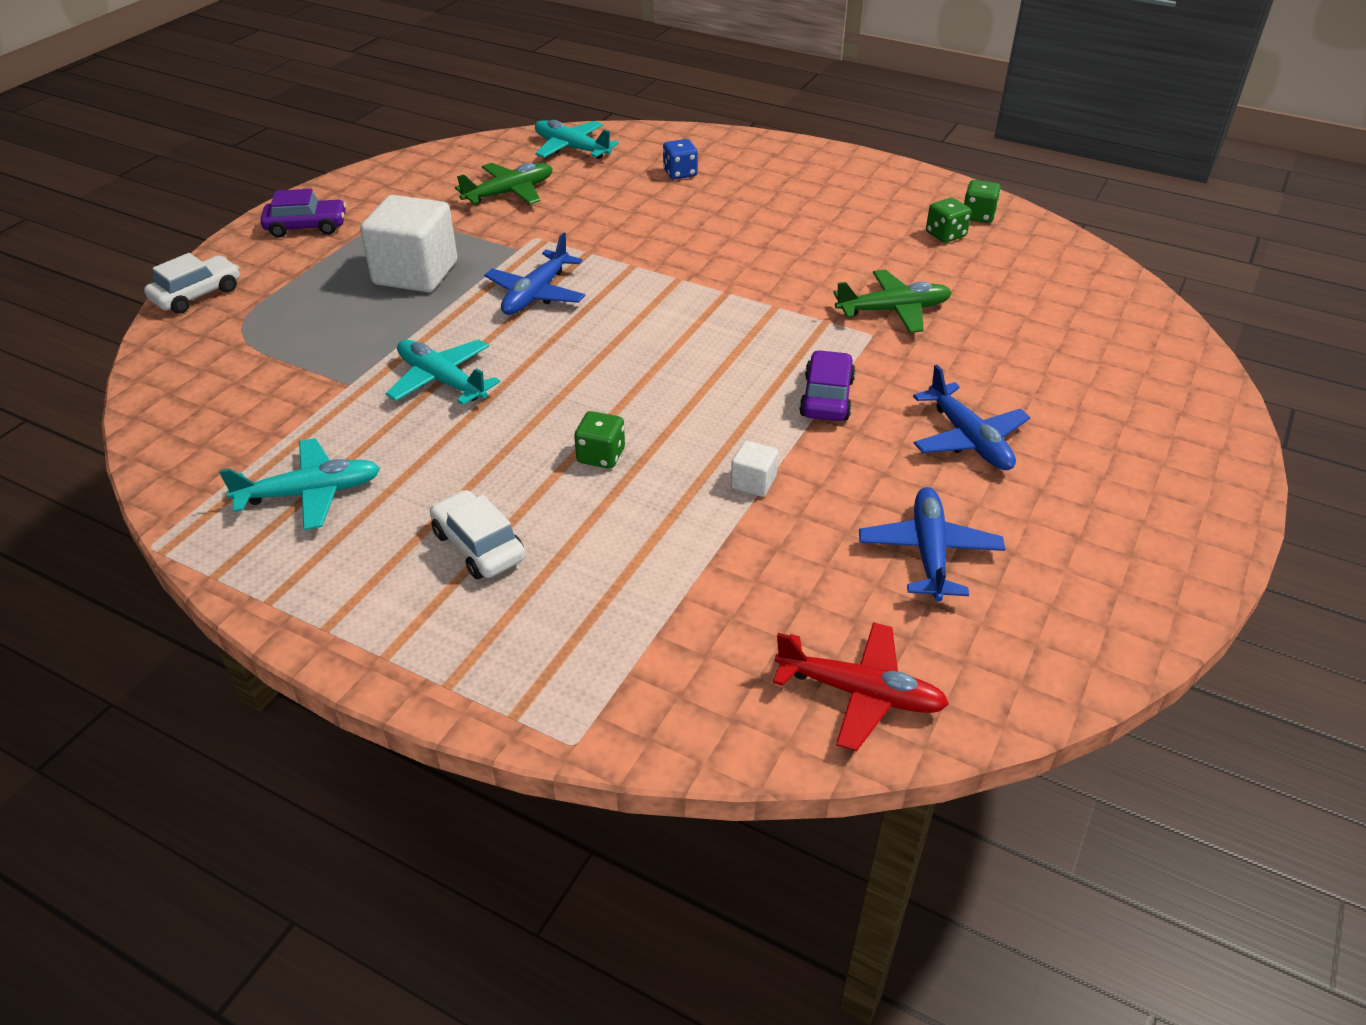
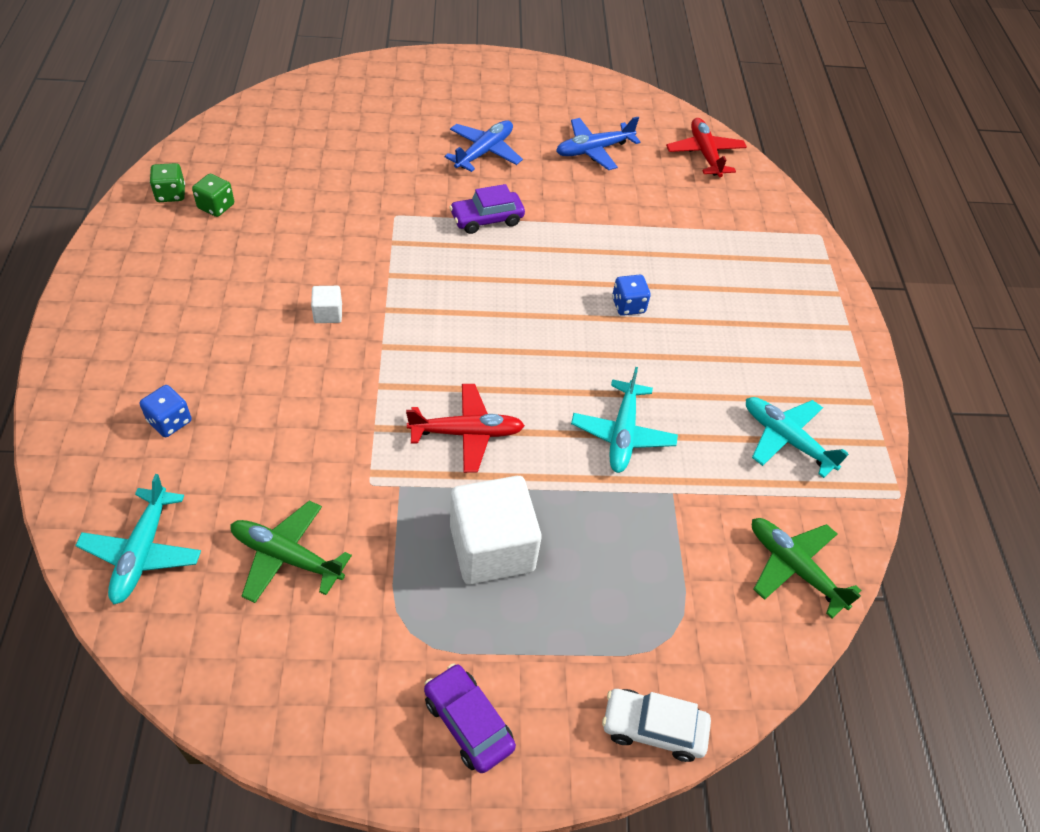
camera: 125 degrees left, 10 degrees up
white car [430,490,525,579] -> none
blue plane [484,232,585,315] -> red plane [406,384,525,473]
green dice [574,411,625,469] -> blue dice [612,275,651,316]
white cube [731,441,778,497] -> white cube moved to [311,286,342,323]
green plane [834,270,952,333] -> green plane moved to [752,518,861,618]

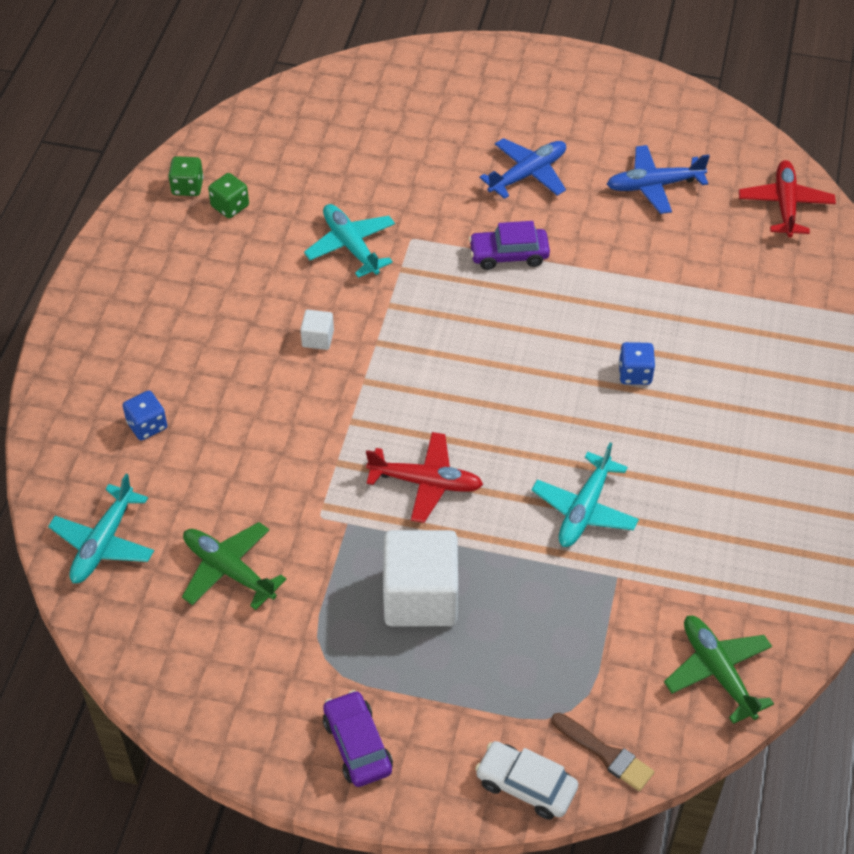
camera: 20 degrees right, 0 degrees up
turquoise plane [746,397,849,478] -> turquoise plane moved to [304,204,395,278]
none -> brown brush [552,713,654,791]

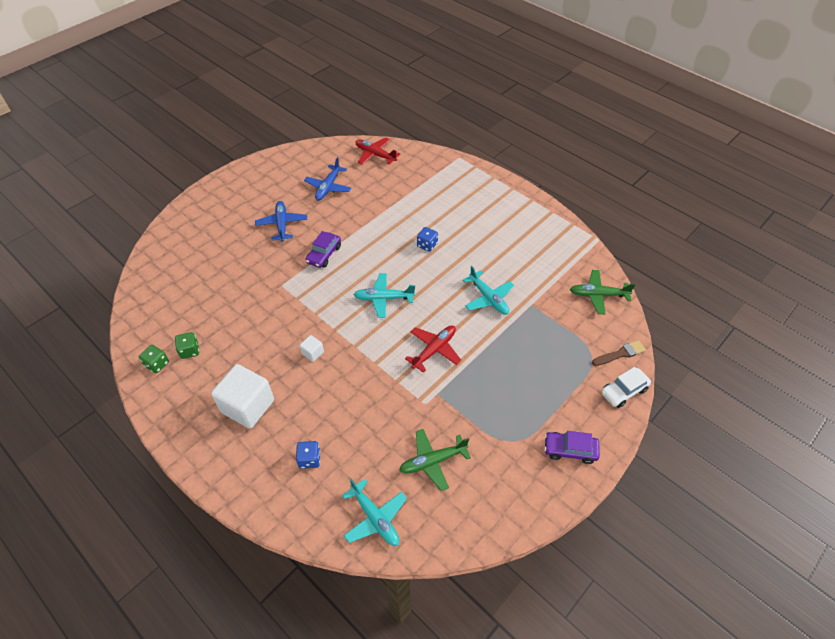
camera: 60 degrees left, 0 degrees up
turquoise plane [304,204,395,278] -> turquoise plane moved to [353,273,415,318]
white cube [383,530,458,626] -> white cube moved to [211,364,274,429]

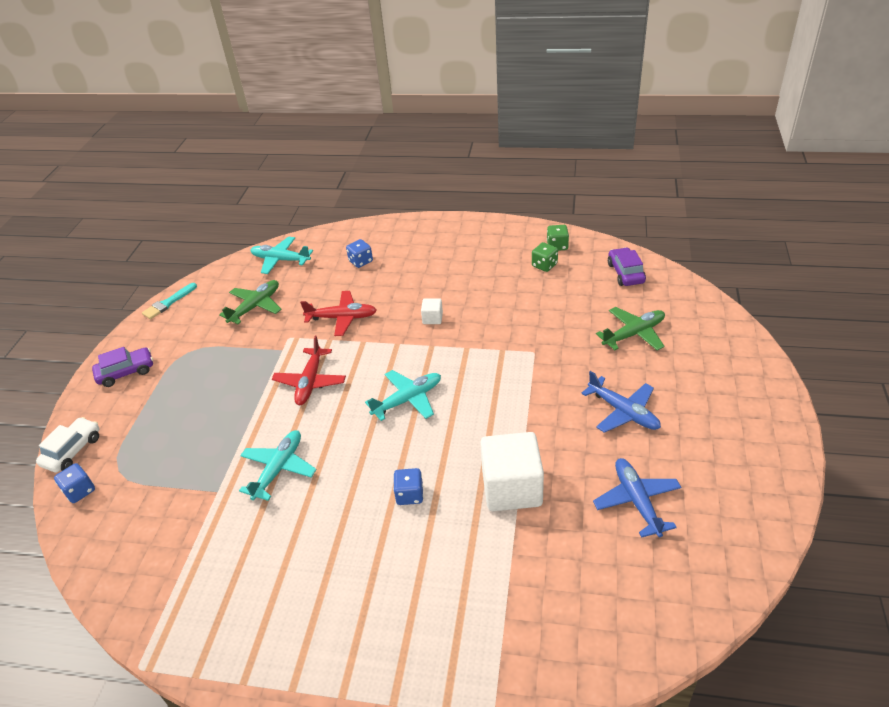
camera: 150 degrees right, 10 degrees down
white cube [211,364,274,429] -> white cube moved to [480,432,544,511]
purple car [305,231,341,268] -> purple car moved to [608,247,646,286]
red plane [355,137,400,165] -> red plane moved to [300,291,377,336]
turquoise plane [463,266,514,315] -> turquoise plane turned 90 degrees clockwise [239,430,317,501]
green plane [570,270,635,314] -> green plane moved to [596,307,665,351]
brown brush [592,340,646,366] -> blue dice [54,463,95,503]
none -> turquoise brush [142,283,197,319]

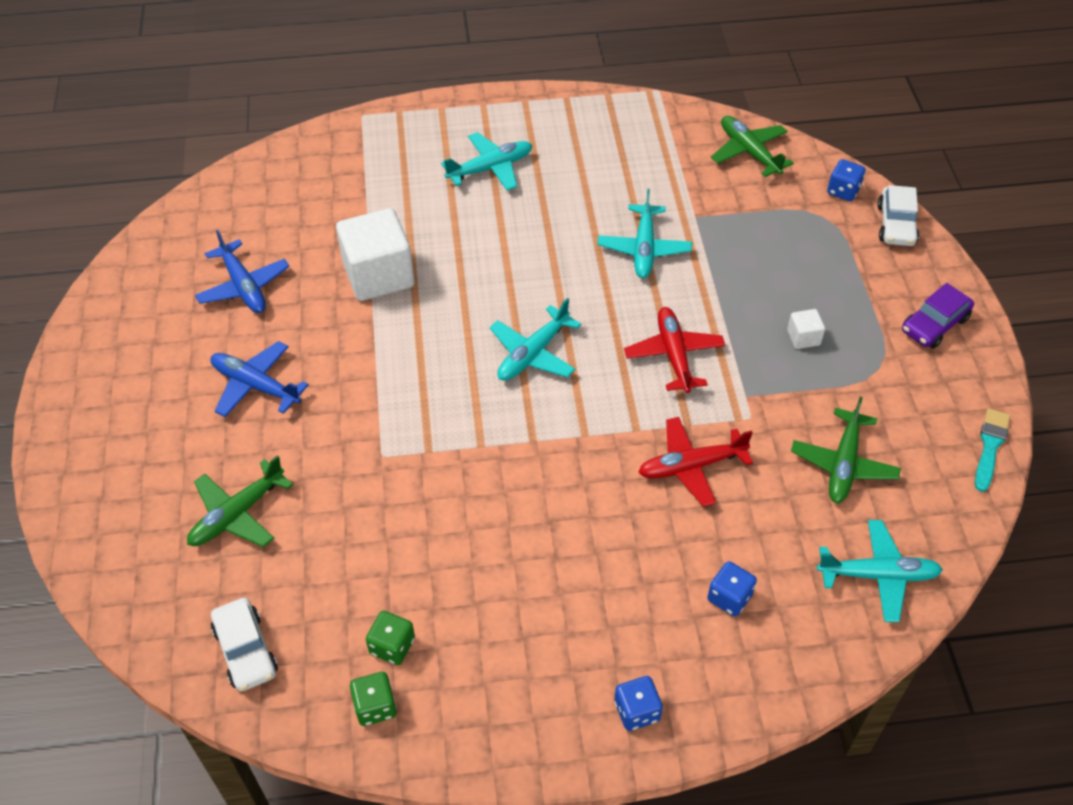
camera: 160 degrees right, 10 degrees up
blue dice [393,468,423,505] -> blue dice moved to [614,676,663,731]
white cube [421,298,443,324] -> white cube moved to [787,309,825,349]
purple car [608,247,646,286] -> white car [211,598,278,691]
none -> turquoise plane [441,132,533,190]
none -> green plane [711,116,794,177]

